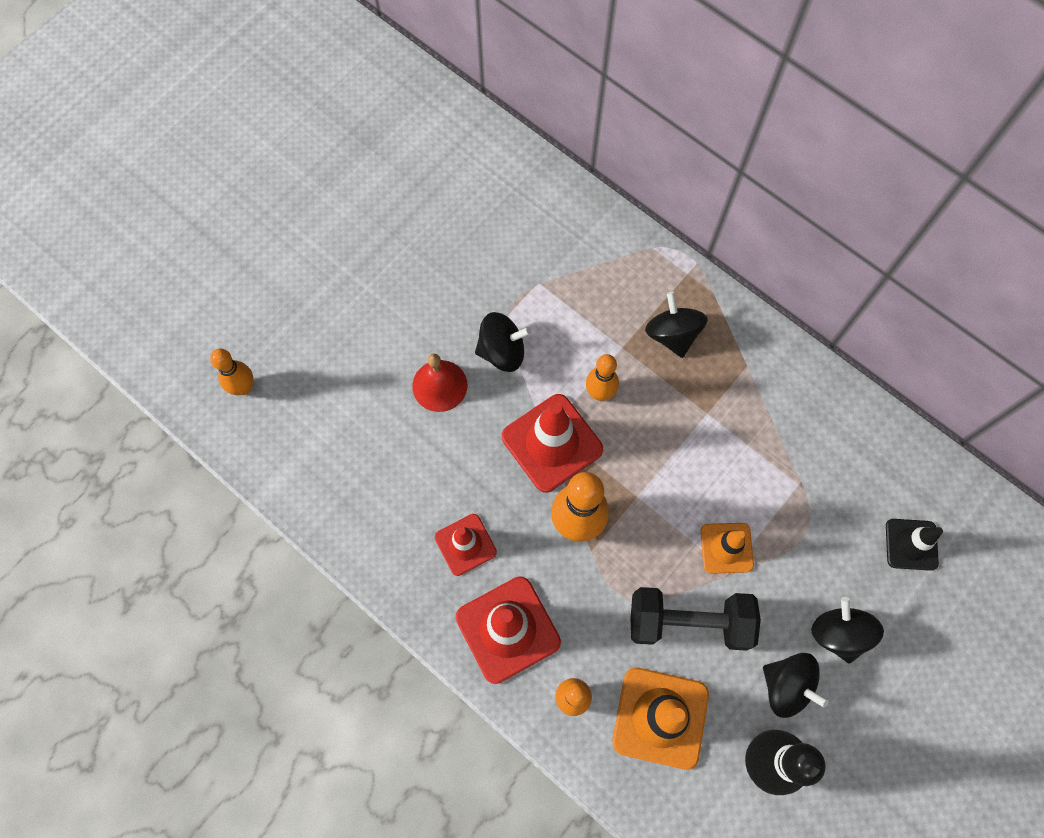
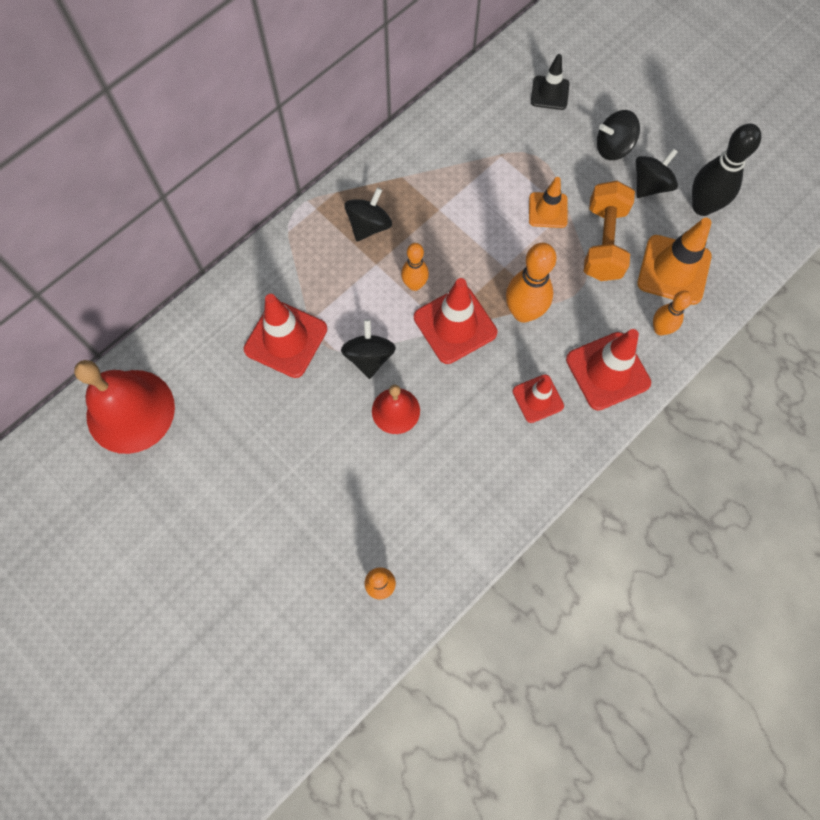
camera: 85 degrees left, 0 degrees up
black dumbbell [630,587,761,651] -> orange dumbbell [584,181,635,281]
black spinning top [645,292,708,358] -> black spinning top turned 135 degrees clockwise [344,187,392,242]
none -> red bell [74,360,175,454]
none -> red traffic cone [244,294,327,378]

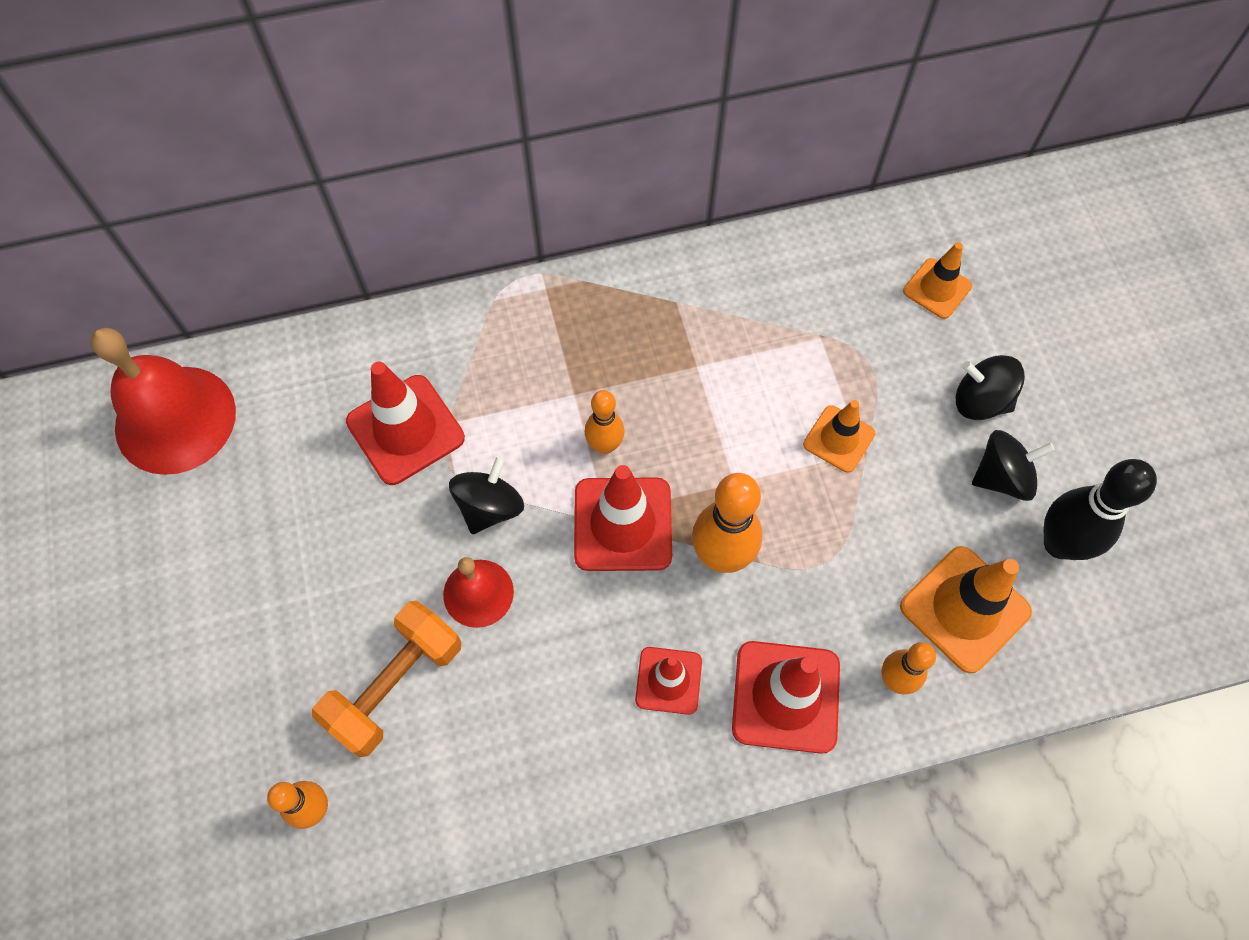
camera: 30 degrees right, 5 degrees down
black spinning top [344,187,392,242] -> none
black traffic cone [531,54,570,110] -> orange traffic cone [903,242,972,319]
orange dumbbell [584,181,635,281] -> orange dumbbell moved to [312,601,461,757]

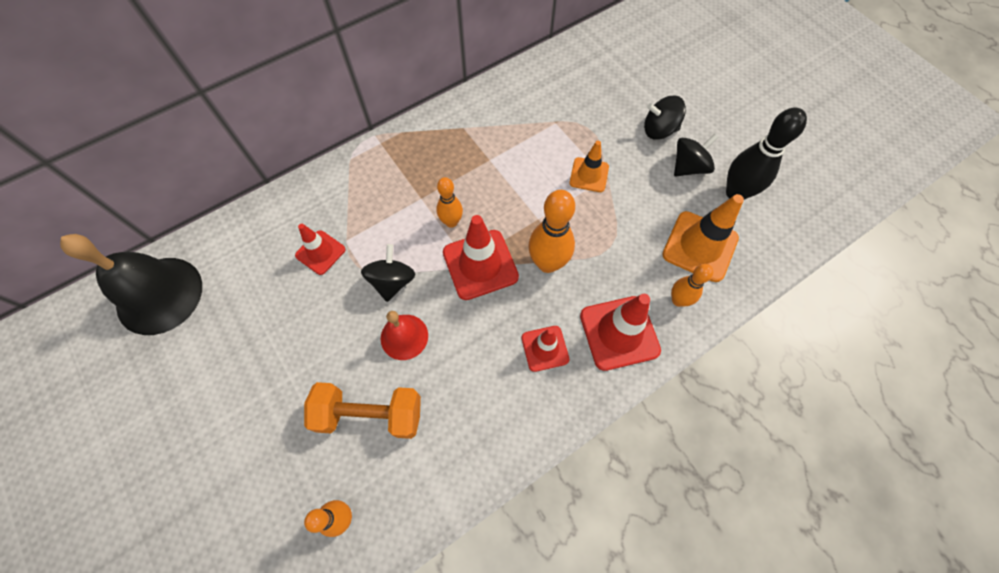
camera: 20 degrees left, 0 degrees up
red bell [91,328,236,475] -> black bell [60,234,202,335]
orange dumbbell [312,601,461,757] -> orange dumbbell turned 75 degrees clockwise [304,382,421,439]
red traffic cone [346,361,465,485] -> red traffic cone [295,224,345,275], size x0.61
orange traffic cone [903,242,972,319] -> none

